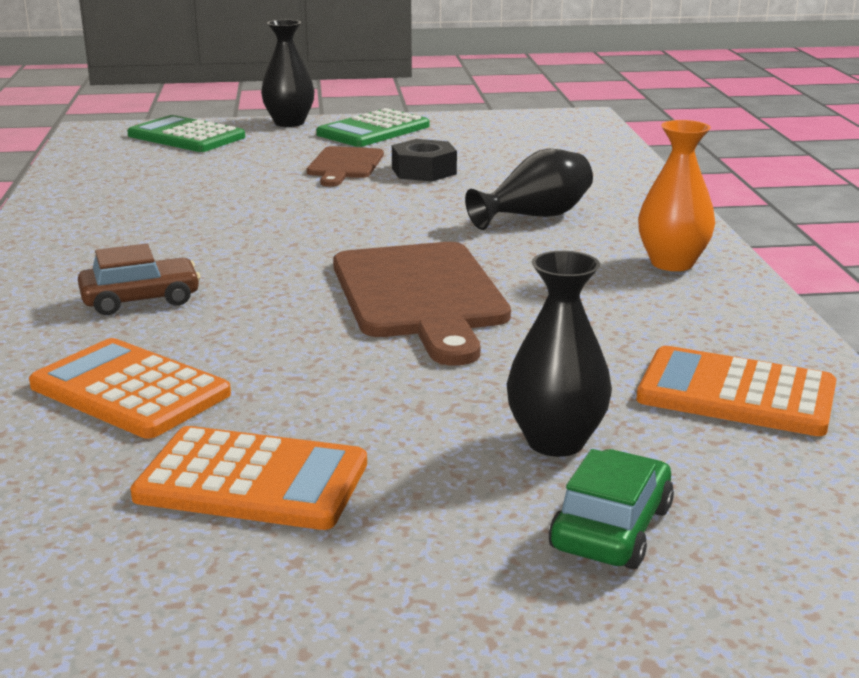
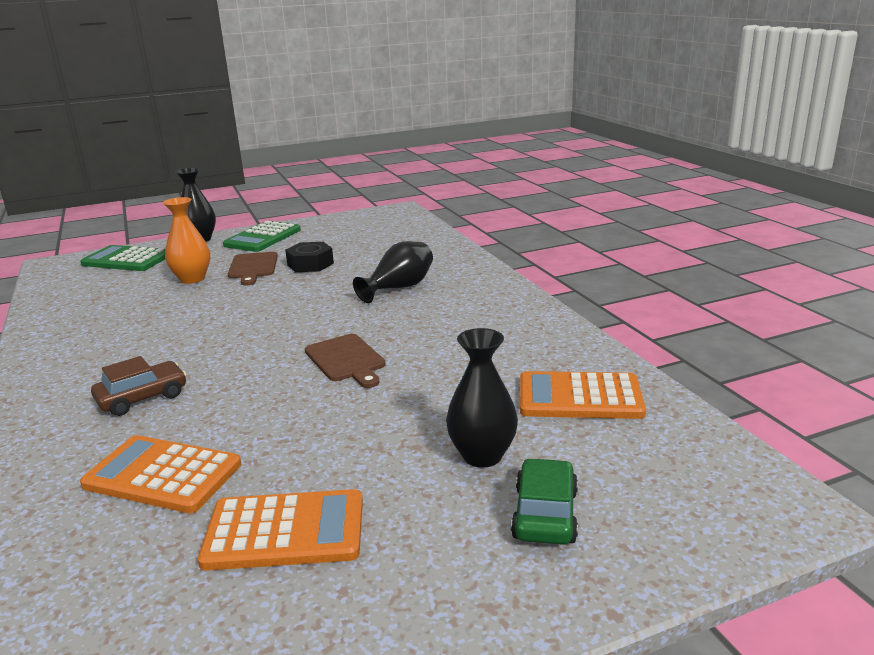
camera: 15 degrees left, 0 degrees up
brown cutting board [333,242,511,366] -> brown cutting board [305,334,385,388], size x0.58
orange vase [638,120,715,271] -> orange vase moved to [163,197,210,284]

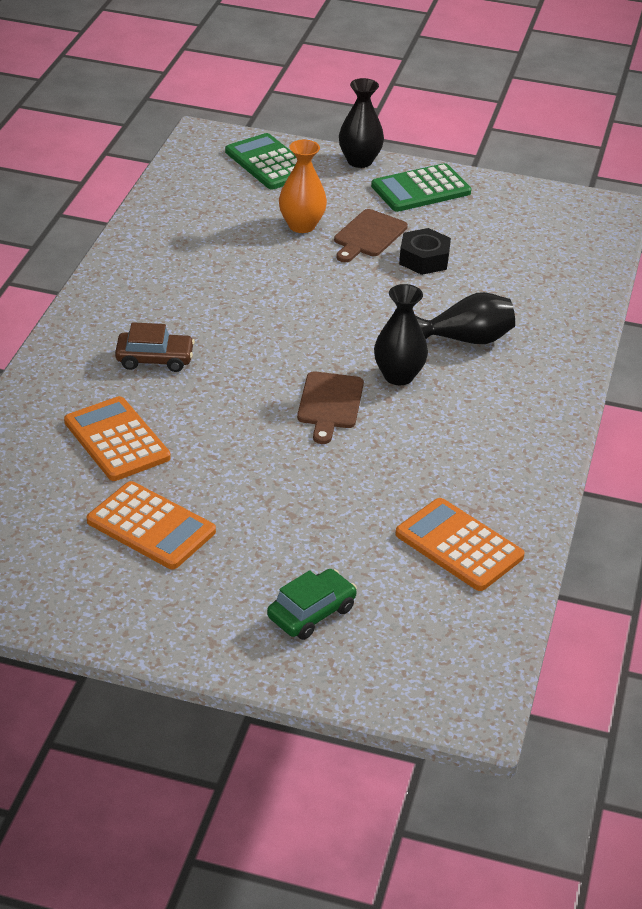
camera: 35 degrees right, 15 degrees up
black vase [446,328,518,468] -> black vase moved to [374,284,428,385]

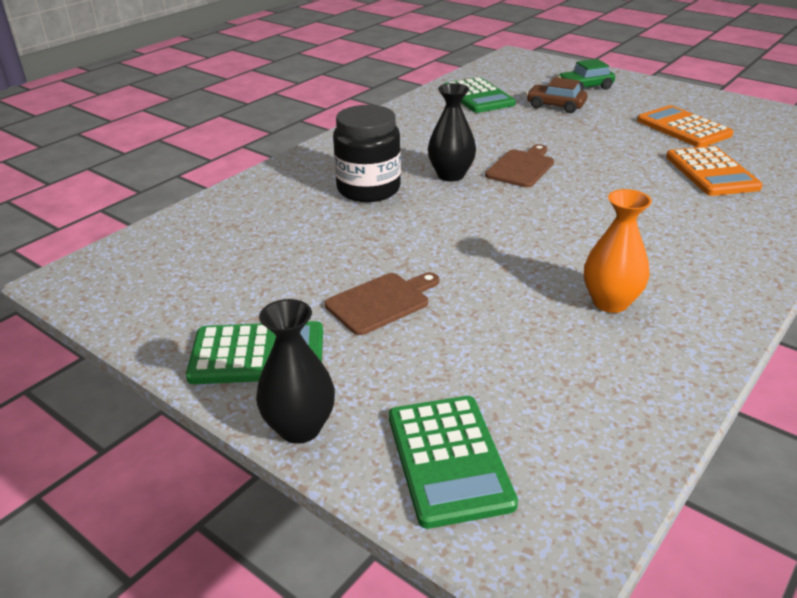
camera: 155 degrees left, 5 degrees down
brown car [115,322,195,372] -> brown car moved to [526,77,587,113]
orange vase [279,140,327,233] -> orange vase moved to [584,189,652,313]
orange calculator [395,498,524,591] -> green calculator [443,77,516,113]
black nut [399,228,451,275] -> none
black vase [416,292,515,344] -> black jar [333,105,401,202]

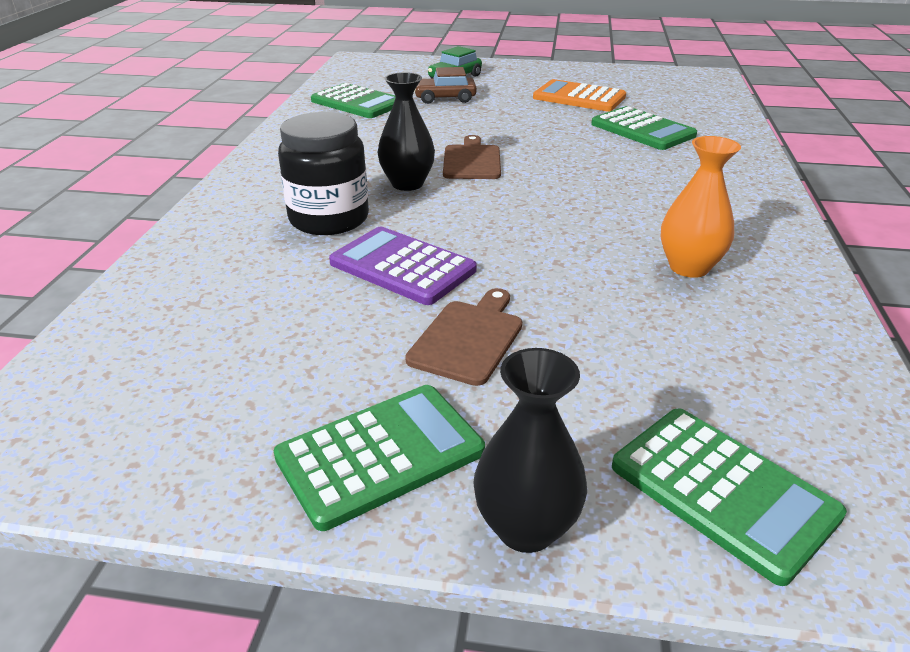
camera: 30 degrees left, 0 degrees up
orange calculator [666,146,763,196] -> green calculator [591,106,697,150]
none -> purple calculator [329,227,477,305]

